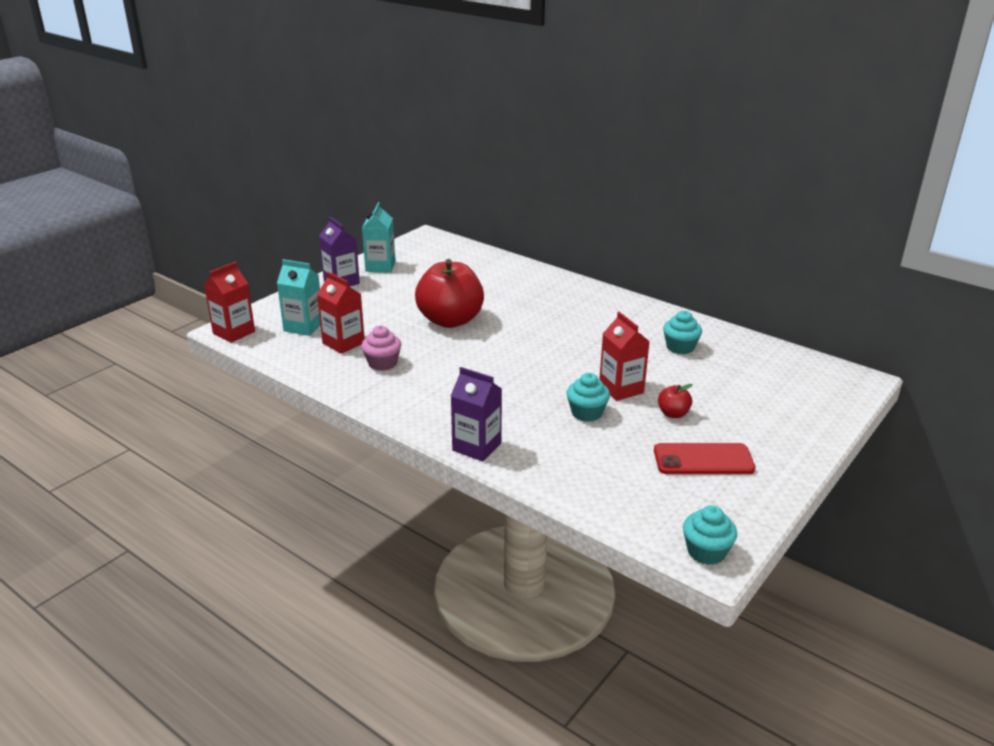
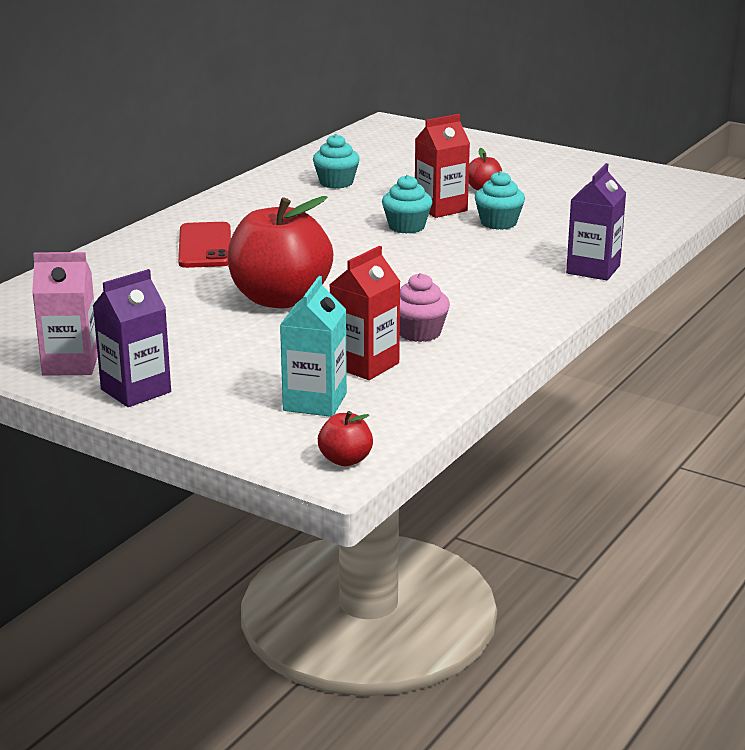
camera: 95 degrees left, 5 degrees down
red carton [204,262,255,343] -> red apple [318,411,373,466]
turquoise carton [362,202,395,273] -> pink carton [32,252,98,376]
red phone [654,443,755,474] -> red phone moved to [178,222,231,268]
turquoise cupcake [683,505,737,565] -> turquoise cupcake moved to [382,175,432,234]

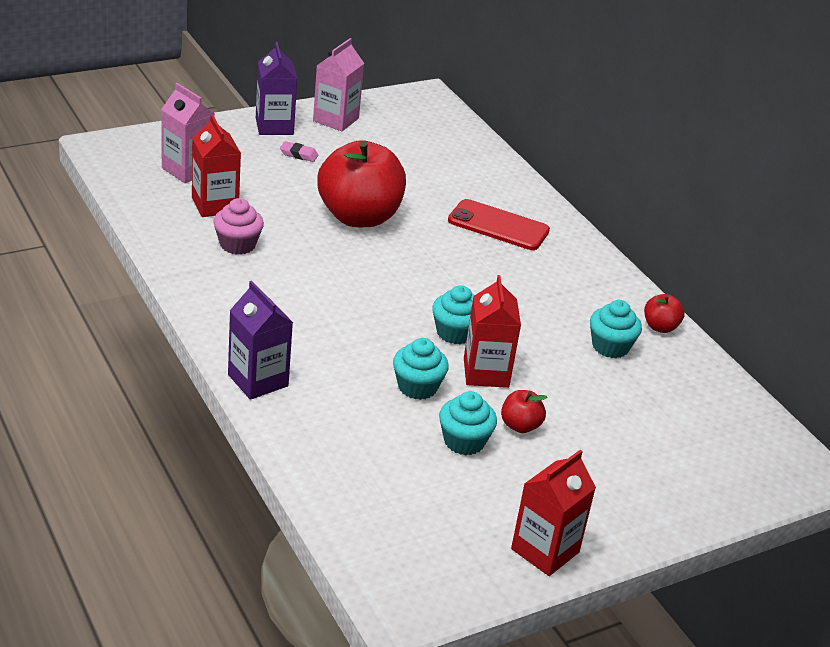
camera: 115 degrees right, 10 degrees up
turquoise carton [280,276,347,417] -> pink carton [161,83,215,183]
red apple [318,411,373,466] -> red apple moved to [644,294,685,333]
none -> pink eraser [280,141,318,162]
none -> turquoise cupcake [439,391,497,455]
none -> red carton [511,450,596,576]

